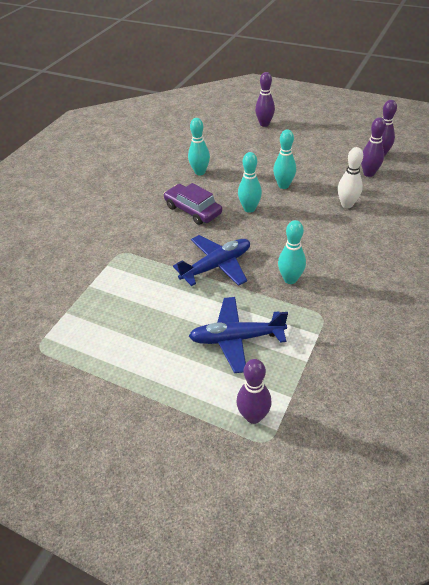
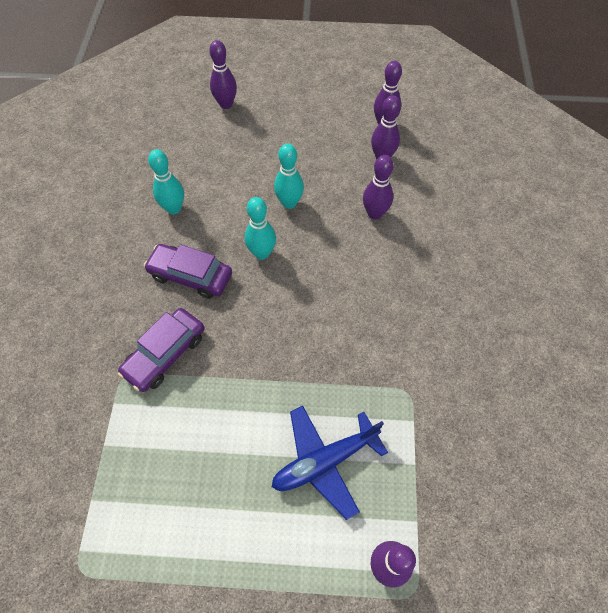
camera: 25 degrees left, 15 degrees up
blue plane [173,235,250,286] -> none
turquoise bowling pin [278,220,306,284] -> none
white bowling pin [338,147,363,208] -> purple bowling pin [363,155,394,220]
none -> purple car [118,308,204,392]

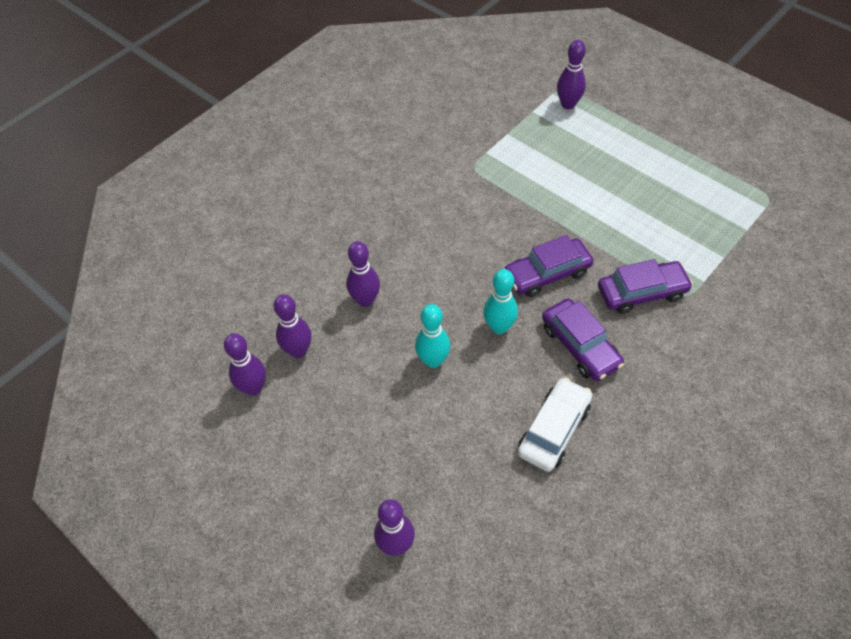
camera: 140 degrees left, 5 degrees down
turquoise bowling pin [148,149,184,214] -> white car [518,377,592,472]
blue plane [272,405,388,520] -> none
none -> purple car [505,235,593,297]

